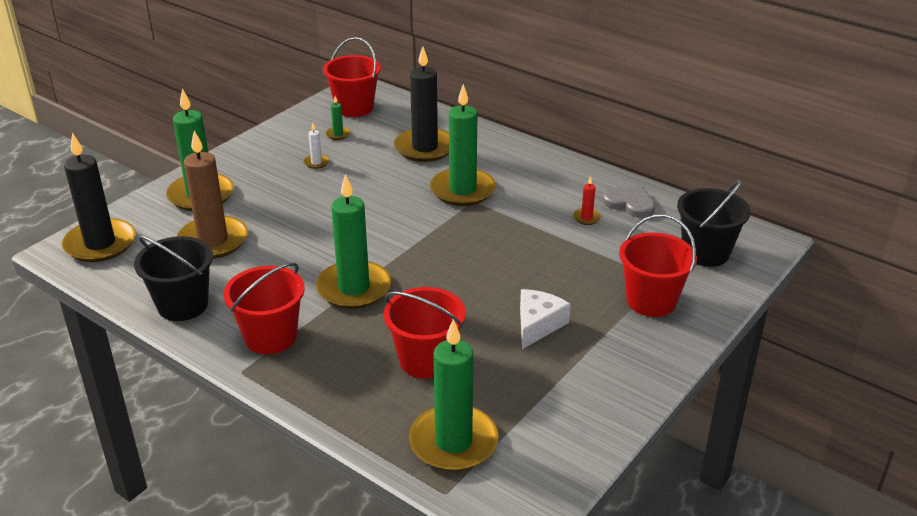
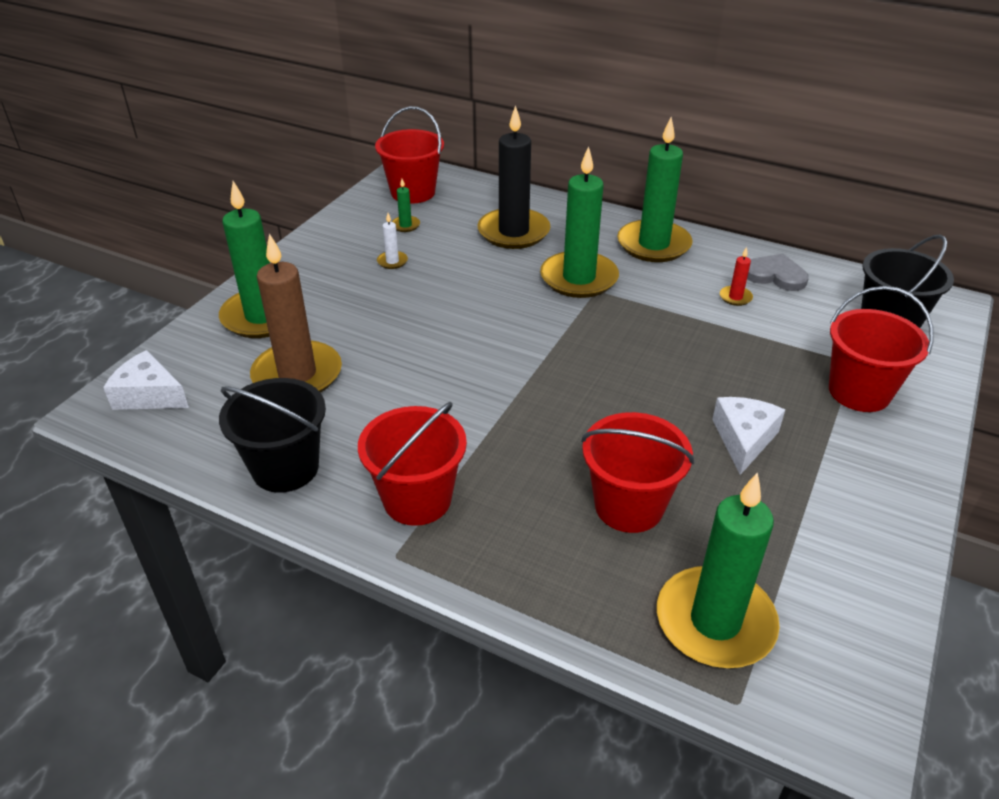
camera: 10 degrees left, 5 degrees up
black candle [62,133,135,262] -> white cheese [103,350,189,410]
green candle [316,174,391,309] -> green candle moved to [617,117,693,262]

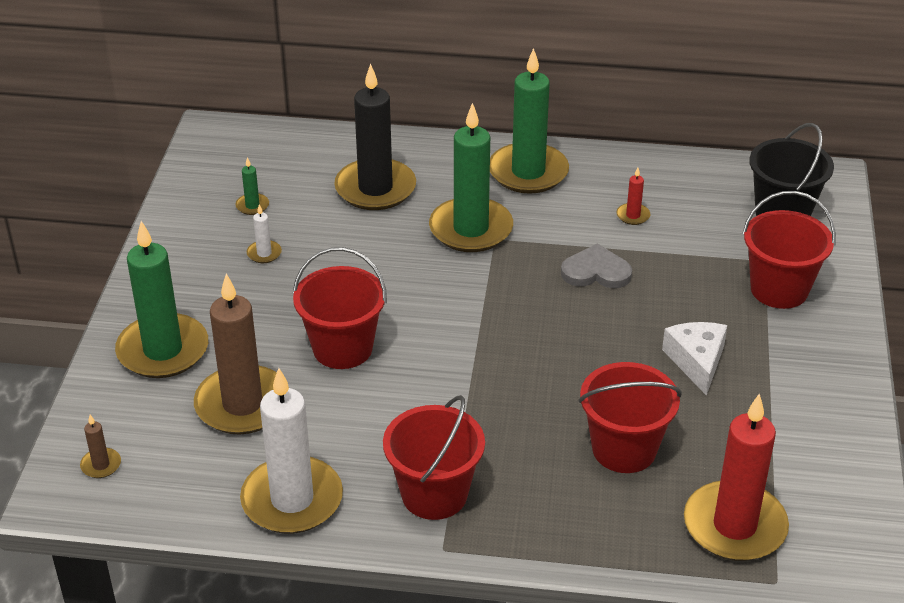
camera: 20 degrees left, 0 degrees up
white cheese [103,350,189,410] -> brown candle [80,415,121,478]
black bucket [219,378,326,493] -> white candle [240,368,343,534]
red bucket [375,106,444,204] -> red bucket moved to [293,247,387,369]
green candle [657,472,780,668] -> red candle [684,393,789,561]
grey heart [747,254,809,291] -> grey heart moved to [561,244,632,288]

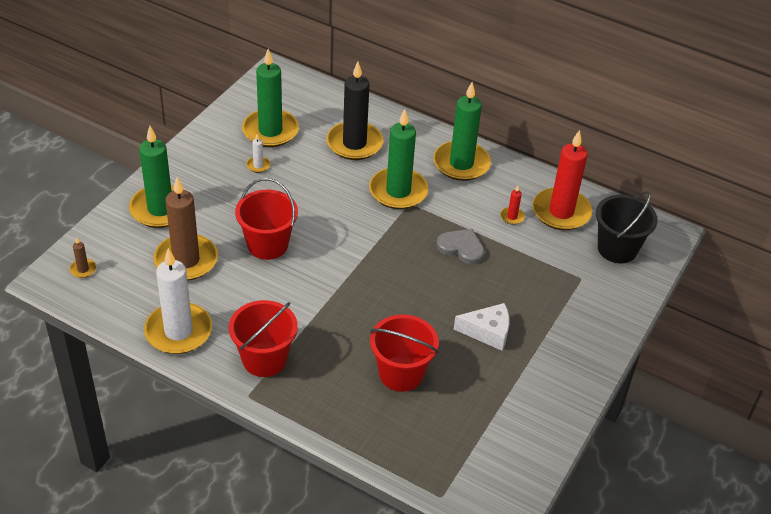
camera: 20 degrees right, 5 degrees up
green candle [235,157,269,215] -> green candle [242,49,299,147], size x2.46
white cheese [662,322,727,396] -> white cheese turned 75 degrees clockwise [454,303,509,351]
red candle [684,393,789,561] -> red candle moved to [533,130,592,230]
red bucket [742,191,836,309] -> none

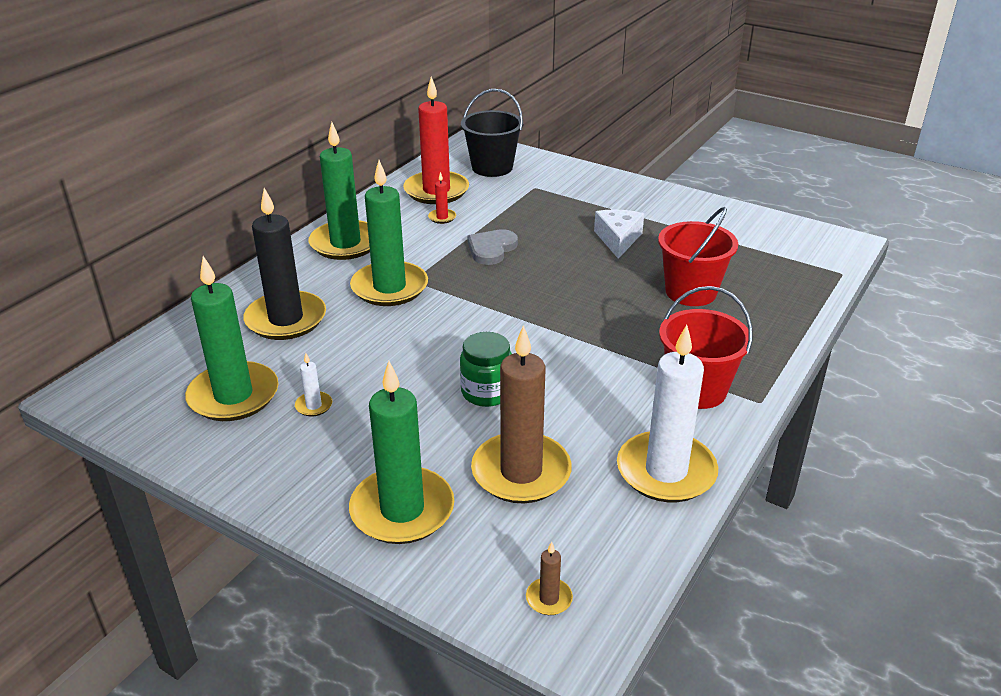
camera: 85 degrees left, 10 degrees down
red bucket [235,178,298,260] -> green jar [460,332,512,407]

